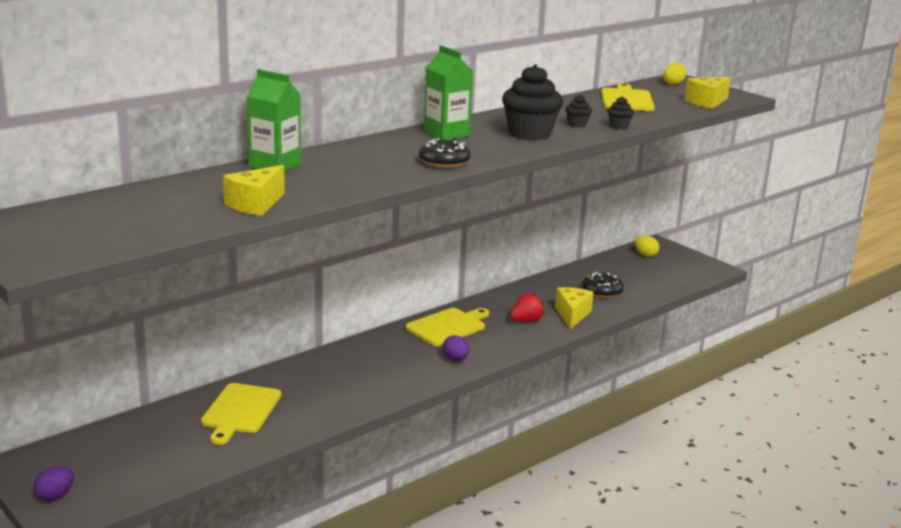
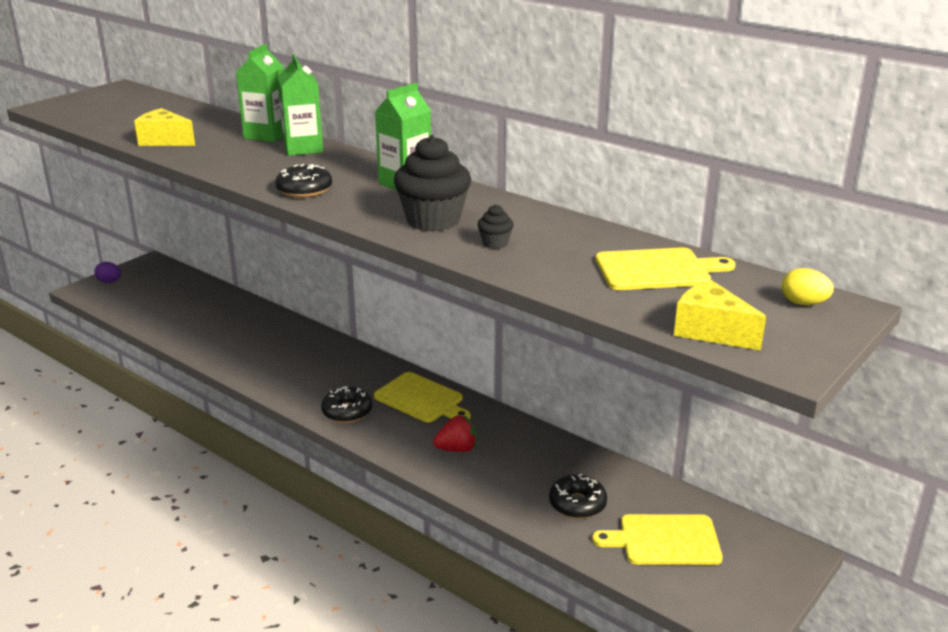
camera: 80 degrees right, 5 degrees up
yellow cutting board [201,383,281,445] -> yellow cutting board moved to [592,514,723,565]
purple egg [443,335,469,361] -> black donut [321,387,372,423]
red strawberry [510,292,545,322] -> red strawberry turned 60 degrees counterclockwise [433,415,477,452]
yellow cheese [555,287,594,329] -> none
black cupcake [607,96,634,129] -> none
yellow egg [635,236,660,257] -> none
none -> green carton [277,54,323,156]

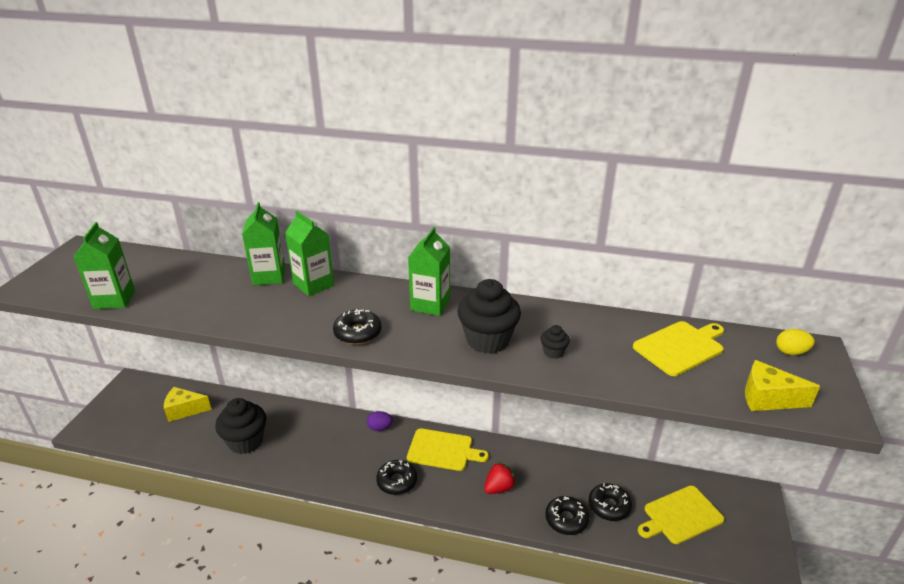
camera: 25 degrees left, 5 degrees up
purple egg [94,262,121,283] -> purple egg moved to [367,411,393,431]
yellow cheese [134,108,195,146] -> yellow cheese moved to [164,387,212,422]
none -> green carton [73,222,135,309]
none -> black cupcake [215,398,266,454]
none -> black donut [545,496,589,535]

